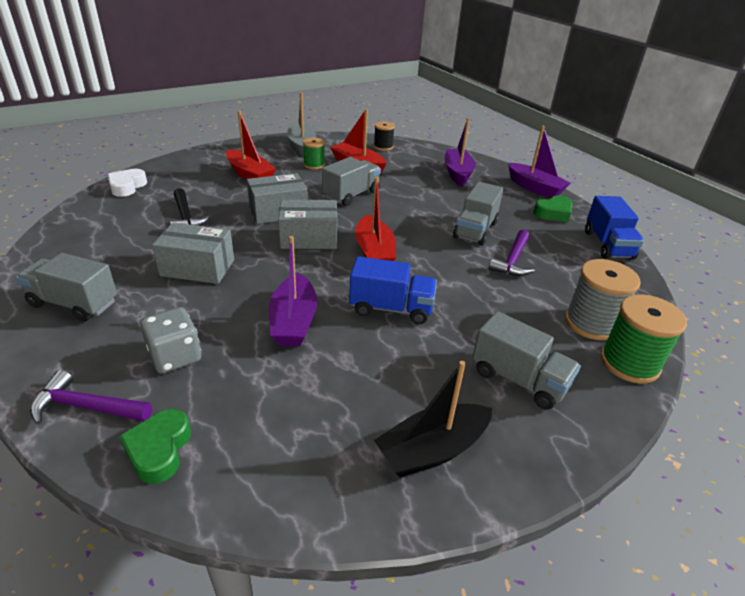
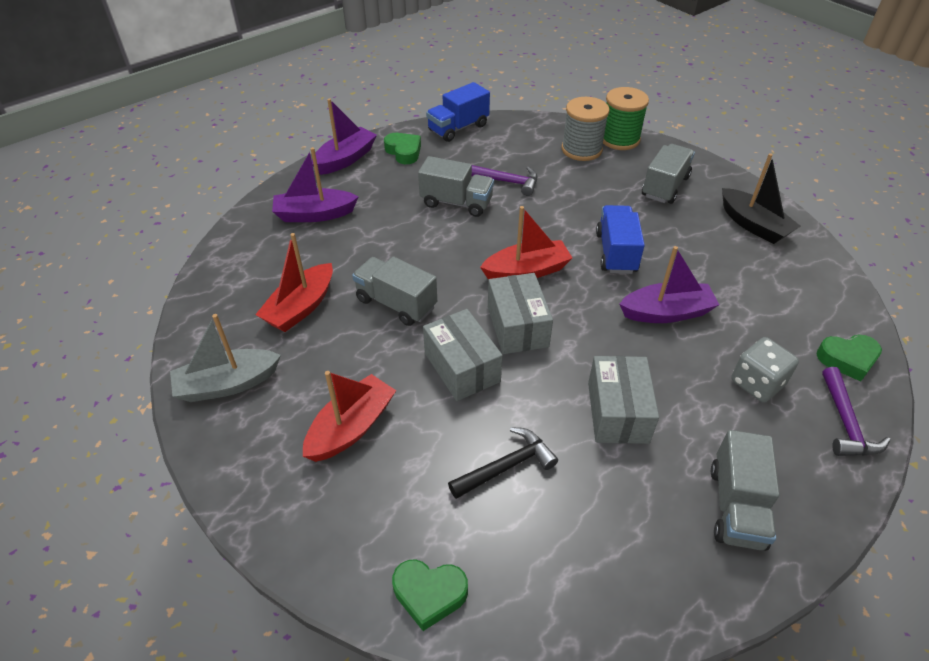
camera: 95 degrees left, 10 degrees up
white heart [108,169,147,197] -> green heart [392,559,468,631]
green spool [303,138,325,169] -> none
black spool [374,121,395,151] -> none
blue truck [585,196,644,260] -> blue truck turned 150 degrees clockwise [426,82,490,142]

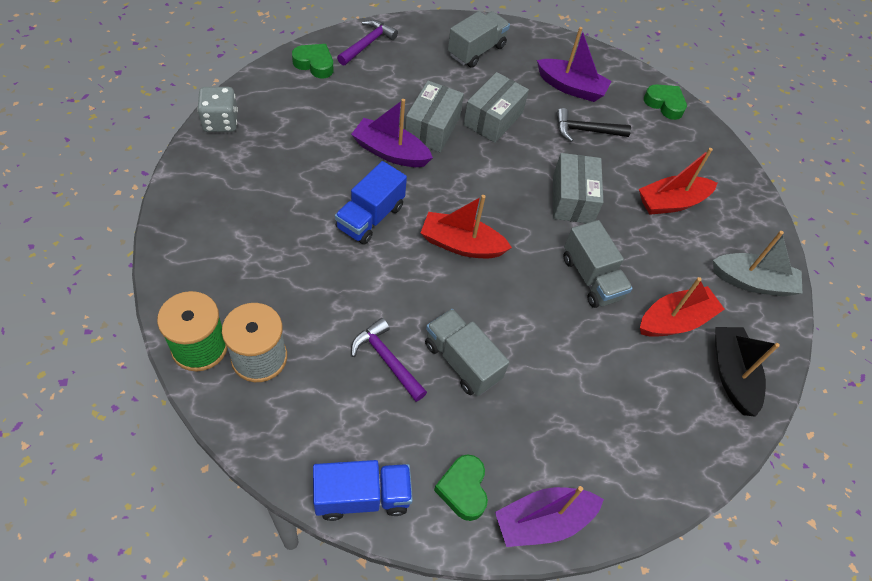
camera: 155 degrees left, 10 degrees up
purple boat [272,147,358,222] -> purple boat moved to [537,27,611,102]
grey box [488,273,553,354] -> grey box moved to [405,81,464,152]
grey truck [642,144,695,204] -> none
black boat [722,153,800,244] -> black boat moved to [715,327,780,417]
grey dice [731,337,799,402] -> grey dice moved to [197,87,238,132]

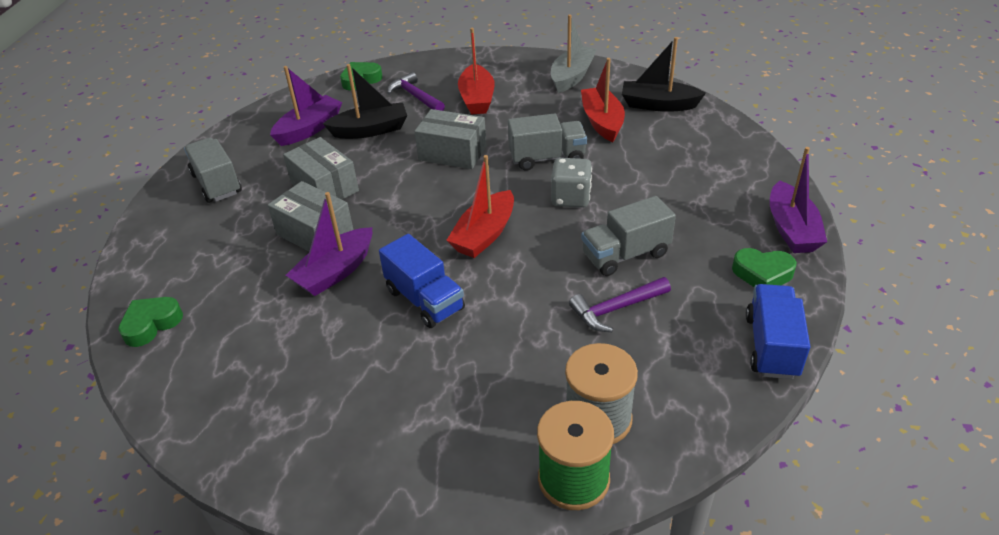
camera: 65 degrees left, 15 degrees down
grey dice [197,87,238,132] -> grey dice moved to [551,158,592,208]
purple hammer [337,20,398,66] -> purple hammer moved to [387,72,445,111]
black hammer [557,108,631,142] -> black boat [323,64,407,139]

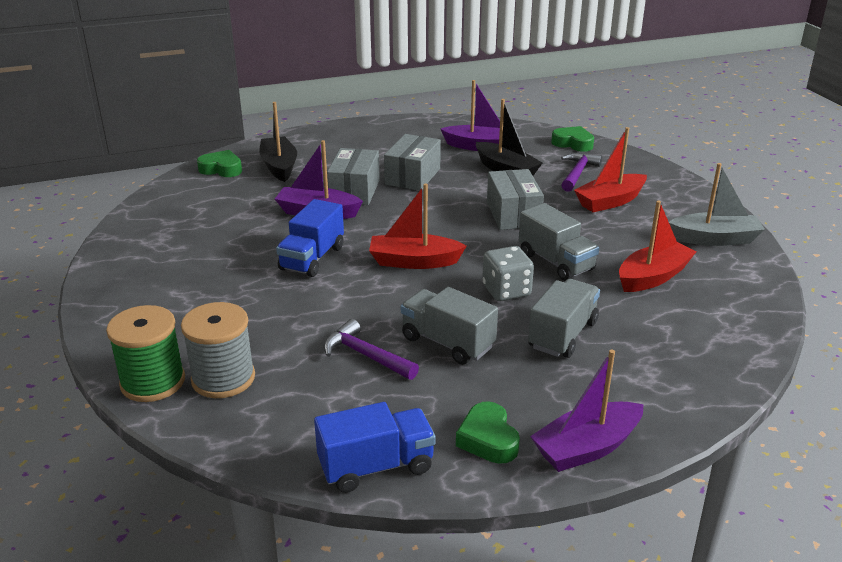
camera: 60 degrees right, 10 degrees down
grey truck [184,138,242,203] -> grey truck moved to [528,279,600,358]
black boat [622,37,706,112] -> black boat moved to [259,102,297,182]

